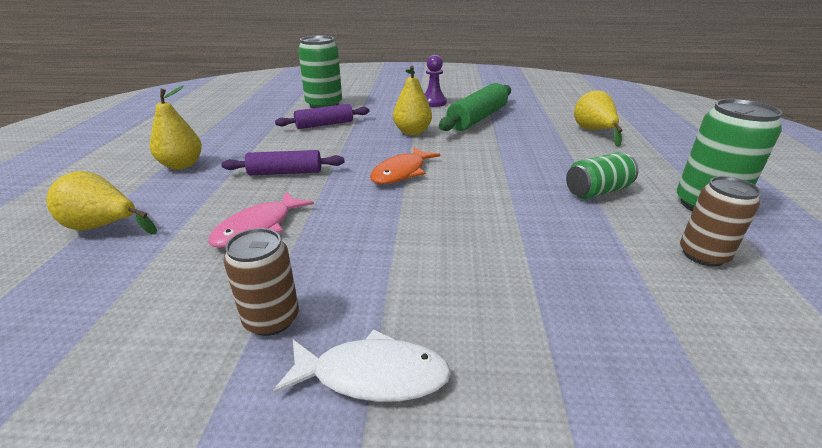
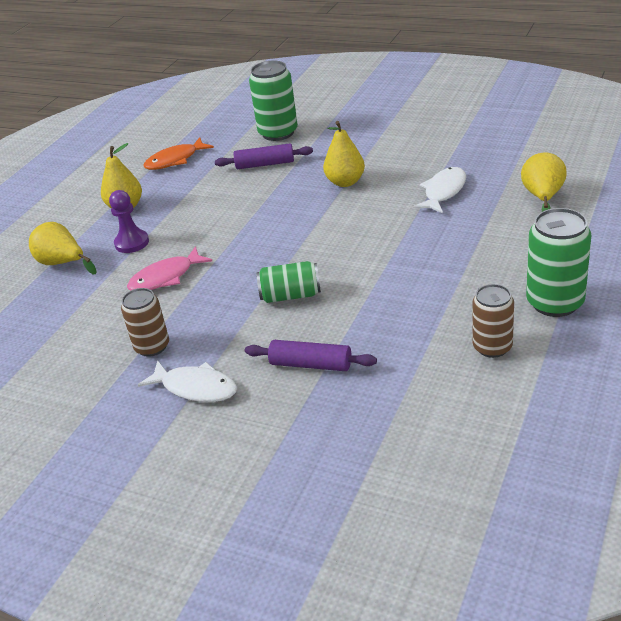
camera: 25 degrees right, 5 degrees up
purple rolling pin [221,150,344,175] -> purple rolling pin moved to [245,340,377,371]
orange fish [370,147,440,184] -> orange fish moved to [143,138,214,170]
purple pawn [425,55,447,107] -> purple pawn moved to [109,190,149,253]
green rolling pin [439,83,511,131] -> none
green can [566,152,639,199] -> green can moved to [256,261,321,303]
none -> white fish [413,167,466,214]

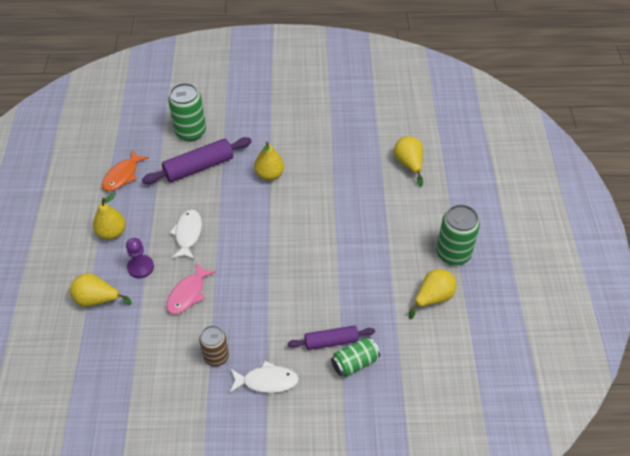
camera: 30 degrees left, 15 degrees up
purple rolling pin [215,143,313,169] -> purple rolling pin [142,137,252,184], size x1.54
green can [256,261,321,303] -> green can moved to [331,337,380,377]
white fish [413,167,466,214] -> white fish moved to [169,210,202,260]
brown can [472,284,514,358] -> yellow pear [408,269,456,319]

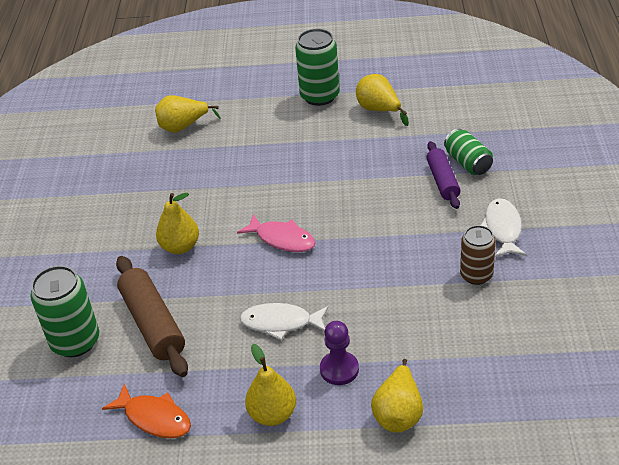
camera: 85 degrees left, 10 degrees down
purple rolling pin [142,137,252,184] -> brown rolling pin [116,256,188,377]
pink fish [166,262,216,314] -> pink fish moved to [237,214,315,252]

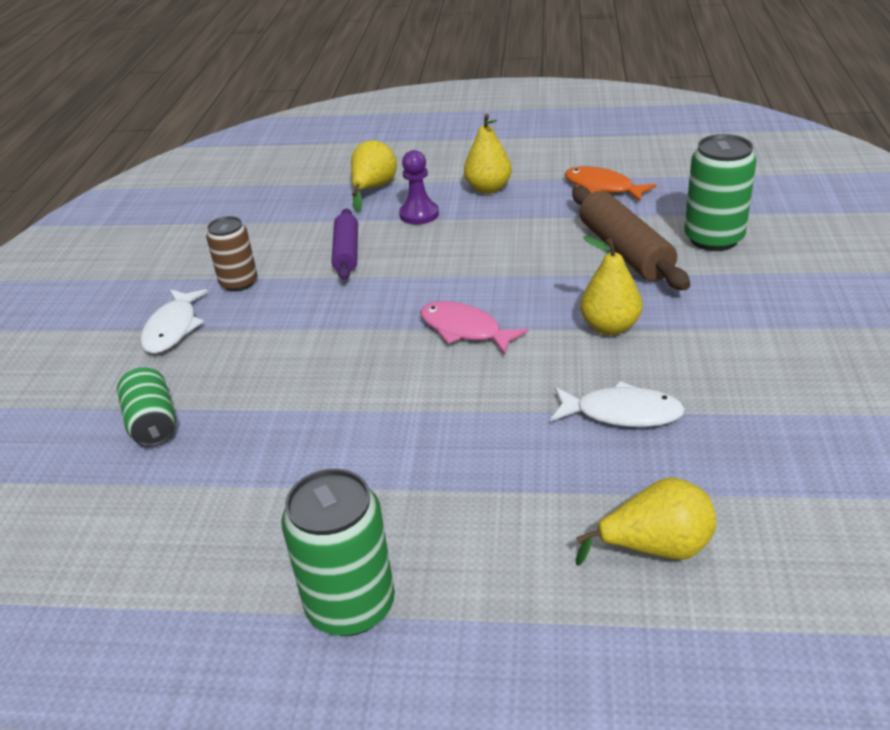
camera: 175 degrees left, 5 degrees down
white fish [240,303,329,340] -> white fish moved to [551,381,685,427]
yellow pear [356,74,409,126] -> none
purple rolling pin [426,141,460,209] -> purple rolling pin moved to [332,208,358,280]

